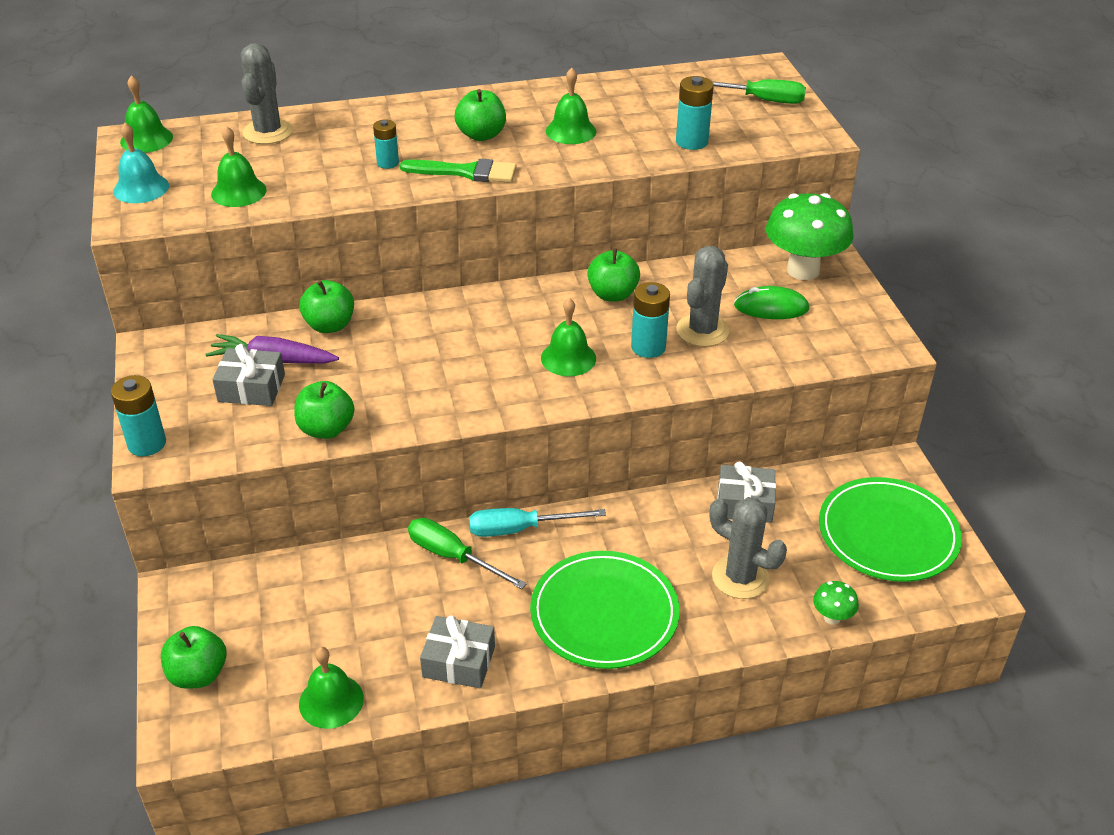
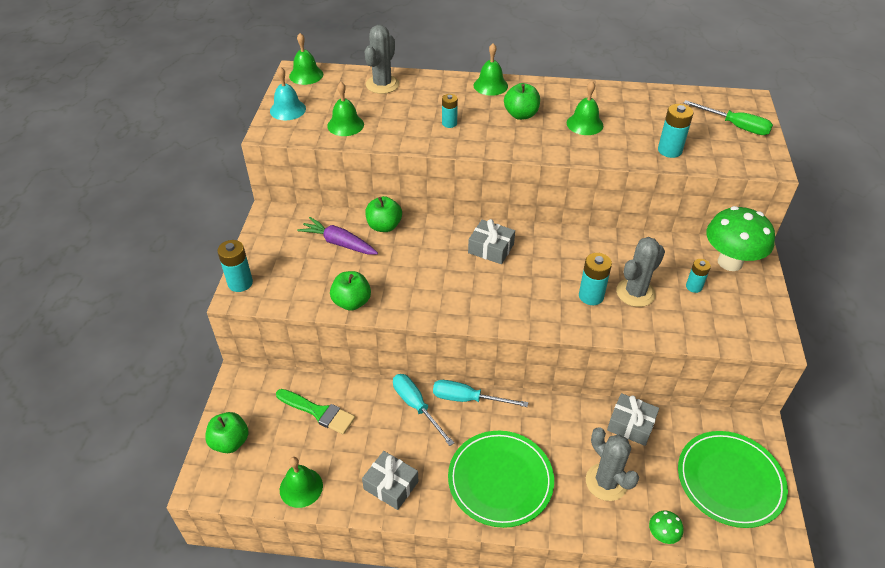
camera: 20 degrees right, 5 degrees up
grey gift [212,344,285,406] -> grey gift moved to [468,219,515,264]
green brush [400,159,517,183] -> green brush moved to [276,389,355,434]
green screwdriver [408,518,527,589] -> turquoise screwdriver [393,374,454,446]
green bell [541,298,596,376] -> green bell moved to [474,43,508,96]
green apple [587,248,640,302] -> none
green mouse [734,286,809,319] -> turquoise battery [686,259,711,293]

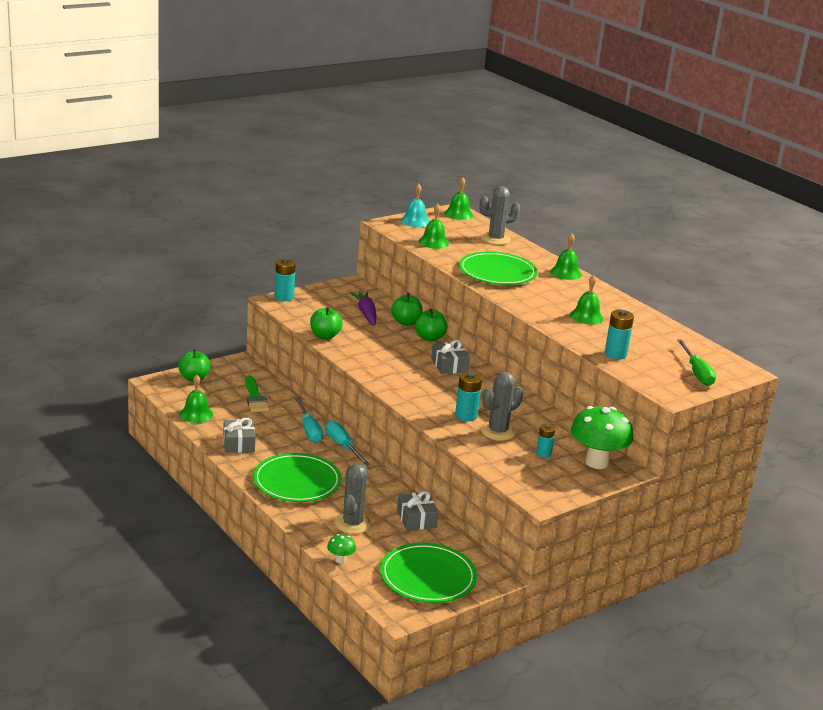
camera: 45 degrees right, 20 degrees down
turquoise screwdriver [393,374,454,446] -> turquoise screwdriver turned 150 degrees clockwise [295,398,323,443]
turquoise battery [442,94,458,128] -> green plate [459,252,538,285]
green apple [504,83,540,120] -> green apple moved to [415,309,447,341]
grey cactus [616,237,665,307] -> grey cactus turned 45 degrees counterclockwise [481,372,523,441]

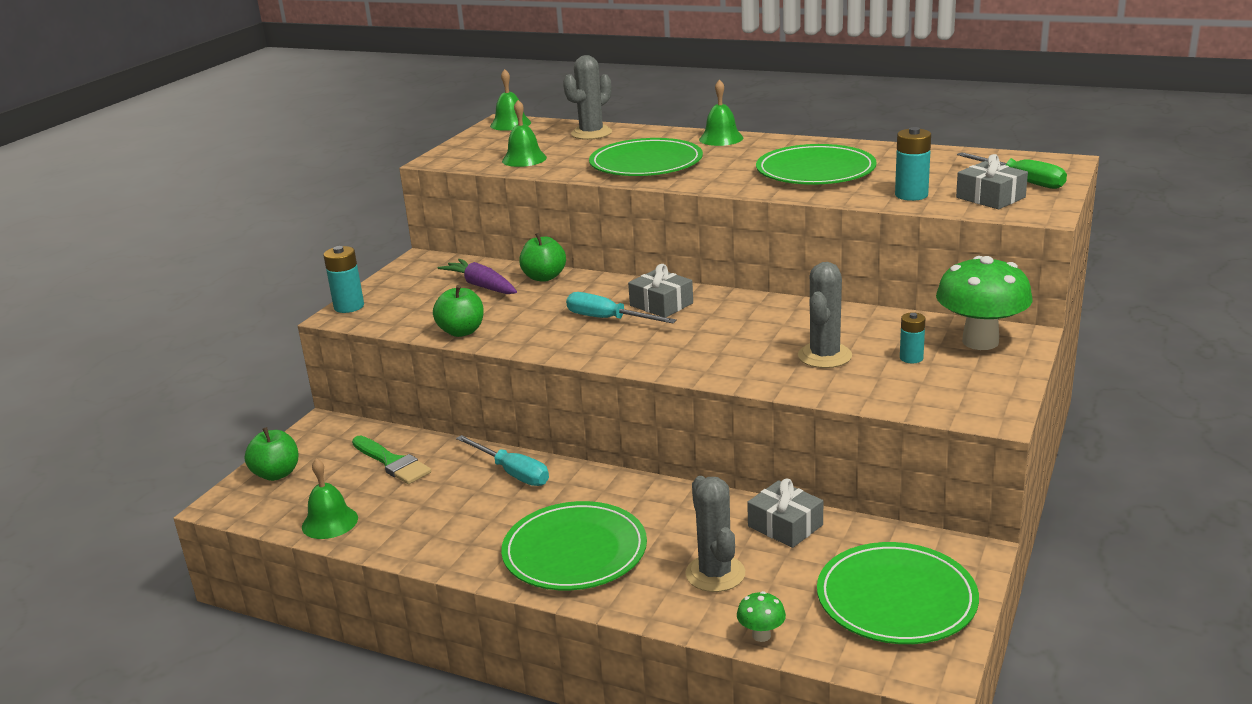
camera: 25 degrees left, 0 degrees up
grey gift [223,418,255,453] -> grey gift moved to [956,154,1028,209]
turquoise screwdriver [326,420,370,466] -> turquoise screwdriver moved to [566,292,677,323]
turquoise bell [400,183,430,227] -> none
green apple [415,309,447,341] -> none
turquoise battery [455,372,482,421] -> none
green bell [570,275,604,324] -> green plate [756,144,877,185]

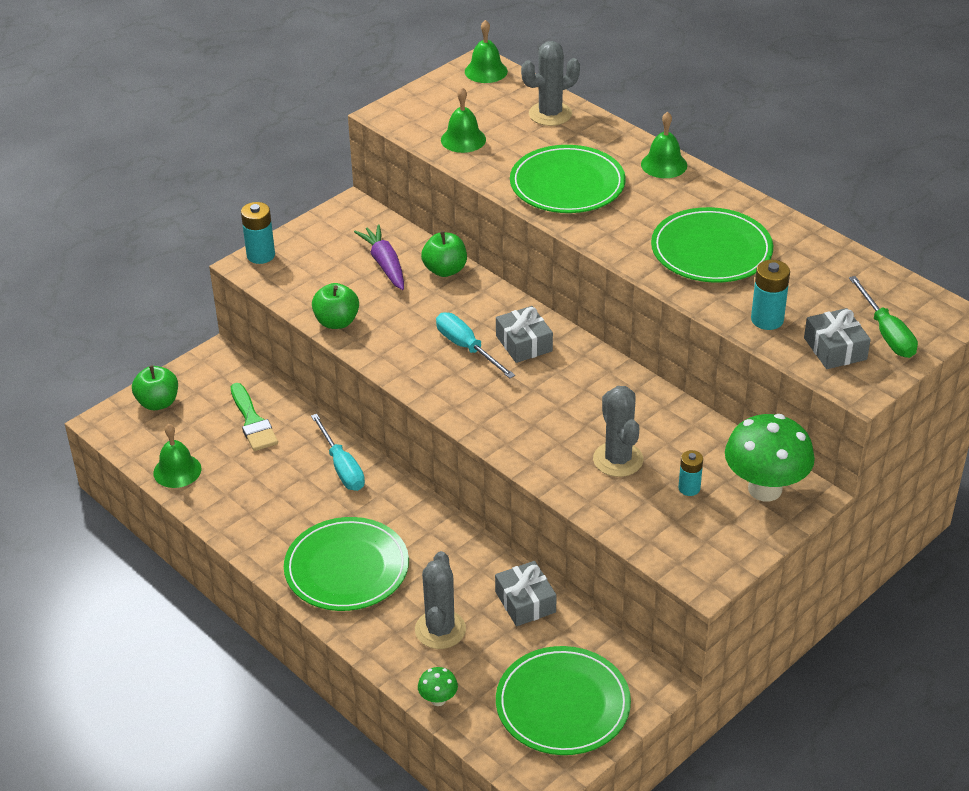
camera: 20 degrees right, 15 degrees up
grey cactus [798,262,852,368] -> grey cactus turned 60 degrees counterclockwise [593,386,643,477]

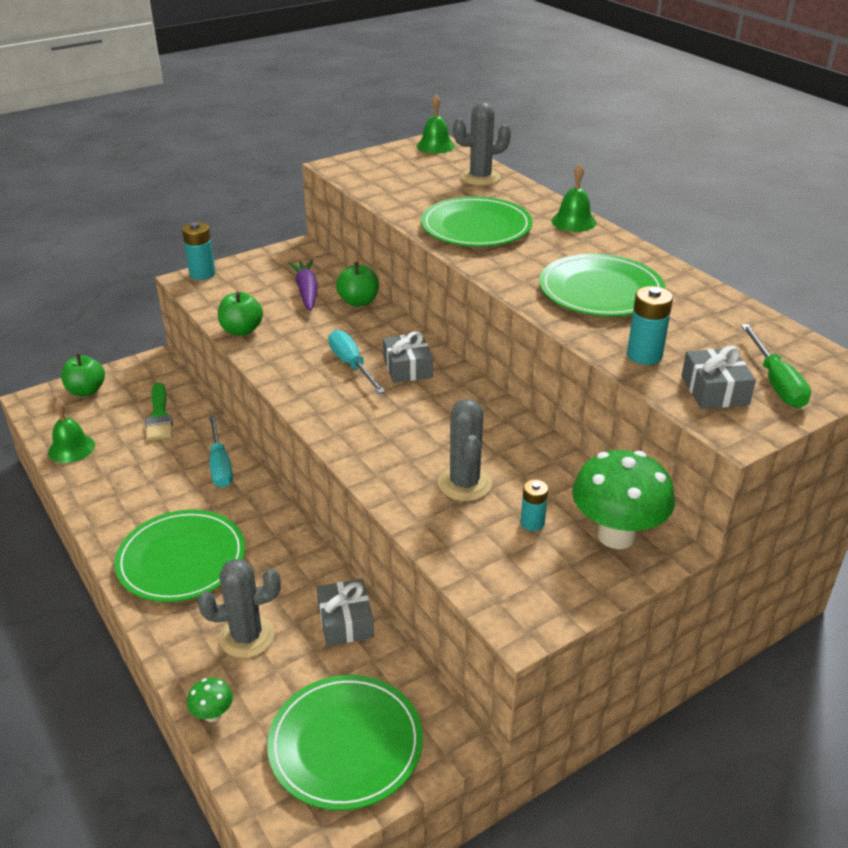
camera: 10 degrees right, 5 degrees down
grey cactus [415,551,466,649] -> grey cactus turned 60 degrees clockwise [198,559,281,658]
green bell [441,87,486,153] -> none

